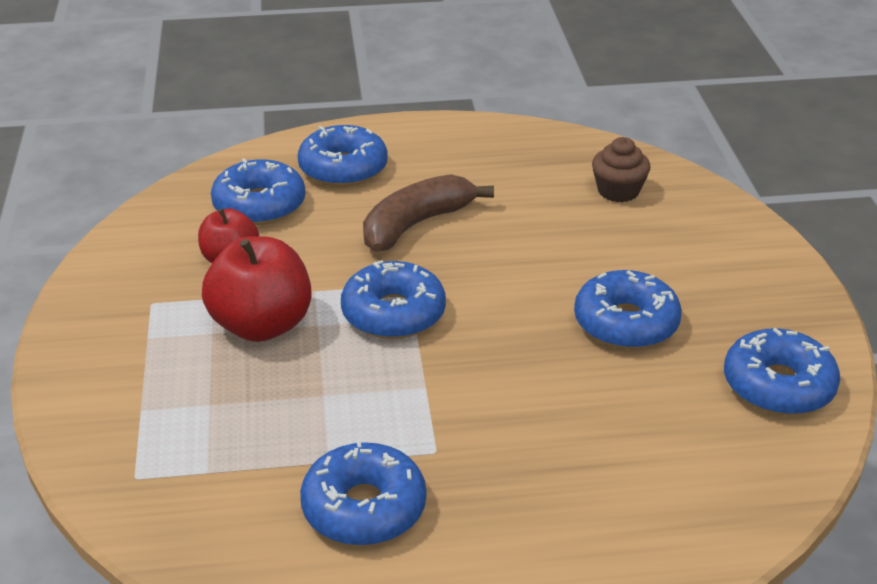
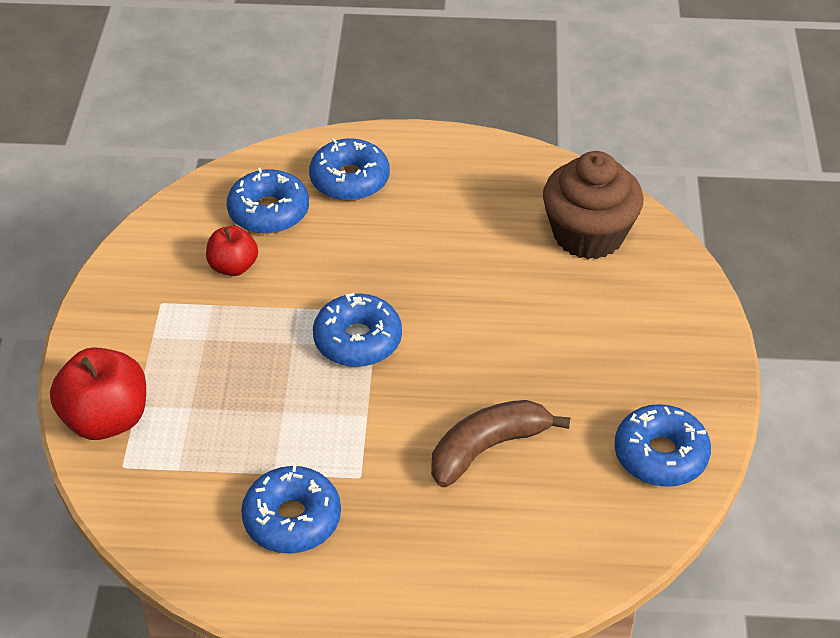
camera: 10 degrees right, 10 degrees up
red apple [202,236,311,342] -> red apple moved to [50,347,146,440]
brown banana [363,174,494,252] -> brown banana moved to [431,400,570,487]
blue donut [574,270,682,349] -> none
brown cupcake [592,137,651,202] -> brown cupcake [543,151,643,259], size x1.88

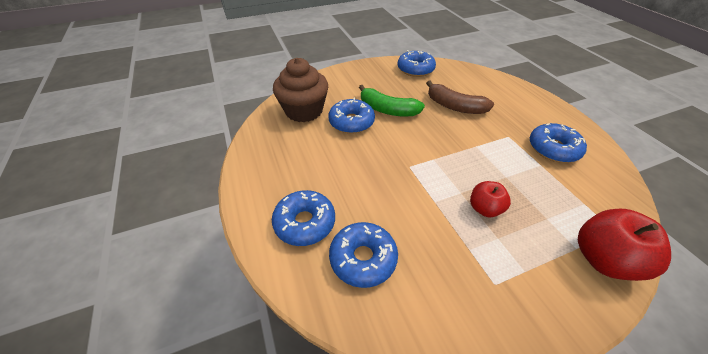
camera: 115 degrees left, 0 degrees up
red apple [206,226,258,276] -> red apple moved to [470,181,511,217]
blue donut [313,293,402,367] -> blue donut moved to [328,98,375,134]
none -> green banana [359,85,425,117]

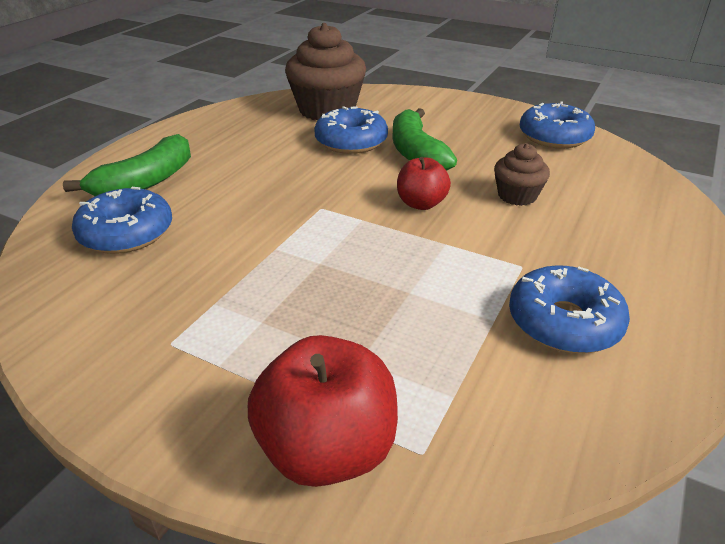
camera: 50 degrees right, 10 degrees down
blue donut [272,190,335,246] -> green banana [63,134,191,196]
brown banana [426,80,494,114] -> brown cupcake [494,143,550,206]
red apple [470,181,511,217] -> red apple moved to [397,157,451,210]

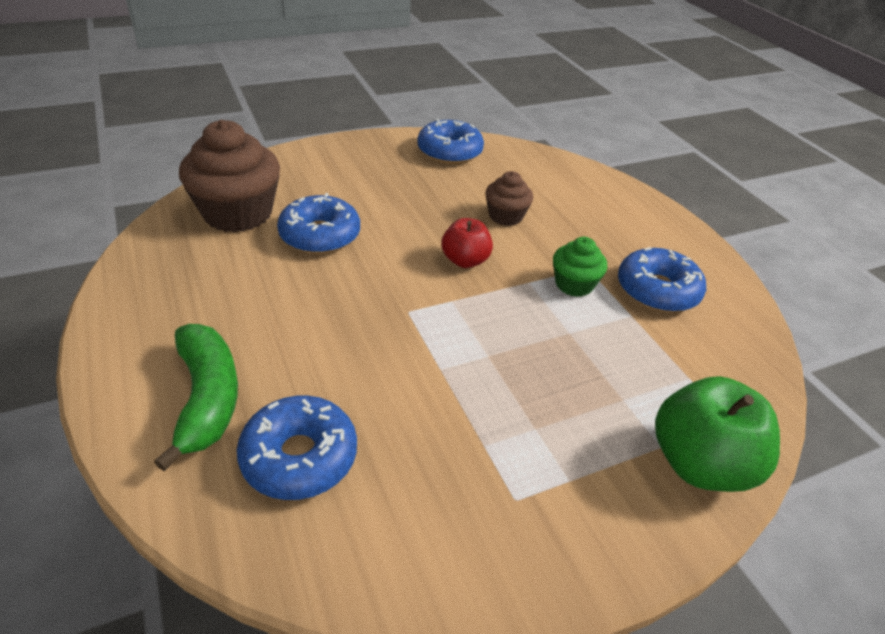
camera: 55 degrees left, 5 degrees up
red apple [248,335,398,487] -> green apple [655,376,780,492]
green banana [392,108,457,171] -> none
none -> green cupcake [553,237,607,297]

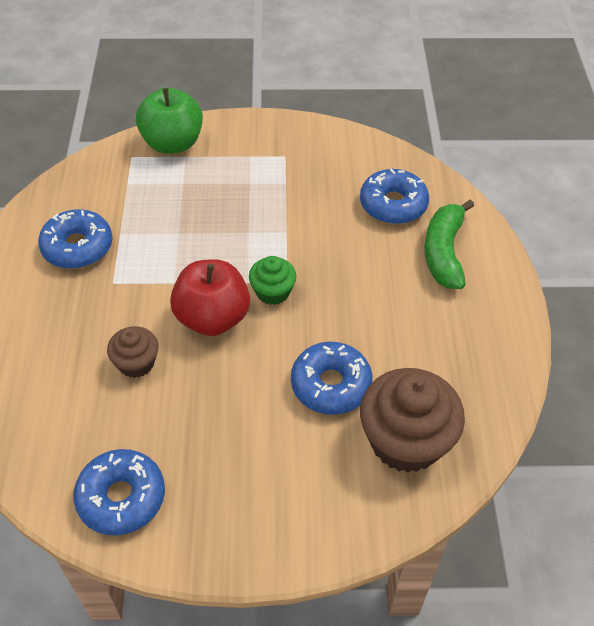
camera: 155 degrees left, 10 degrees up
red apple [441,218,493,268] -> red apple [170,259,250,336], size x1.65
green cupcake [553,237,607,297] -> green cupcake moved to [249,256,297,305]

